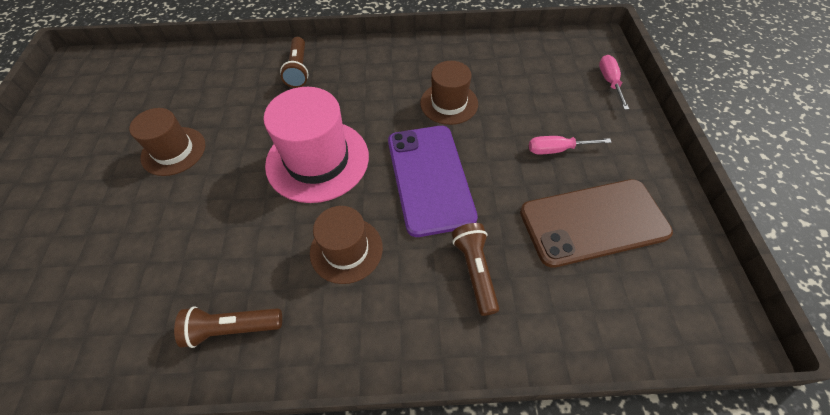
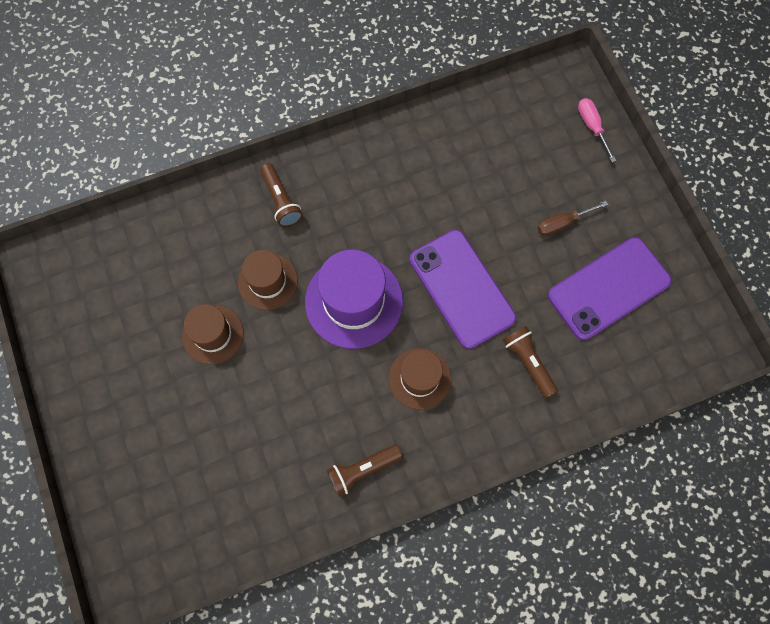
camera: 20 degrees left, 15 degrees up
pink hat [264,87,369,203] -> purple hat [305,250,403,349]
brown hat [420,61,478,125] -> brown hat moved to [238,250,298,310]
brown phone [520,179,673,268] -> purple phone [548,237,672,340]
pink screwdriver [529,136,612,154] -> brown screwdriver [537,201,608,236]

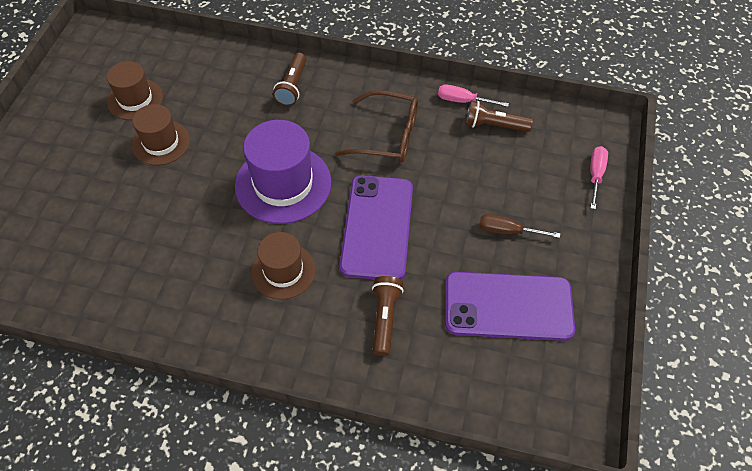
camera: 35 degrees right, 15 degrees down
brown hat [238,250,298,310] -> brown hat moved to [107,61,163,120]
brown flashlight [327,444,402,497] -> brown flashlight moved to [466,101,533,132]
none -> brown glasses [335,90,418,163]
none -> pink screwdriver [438,84,509,107]

